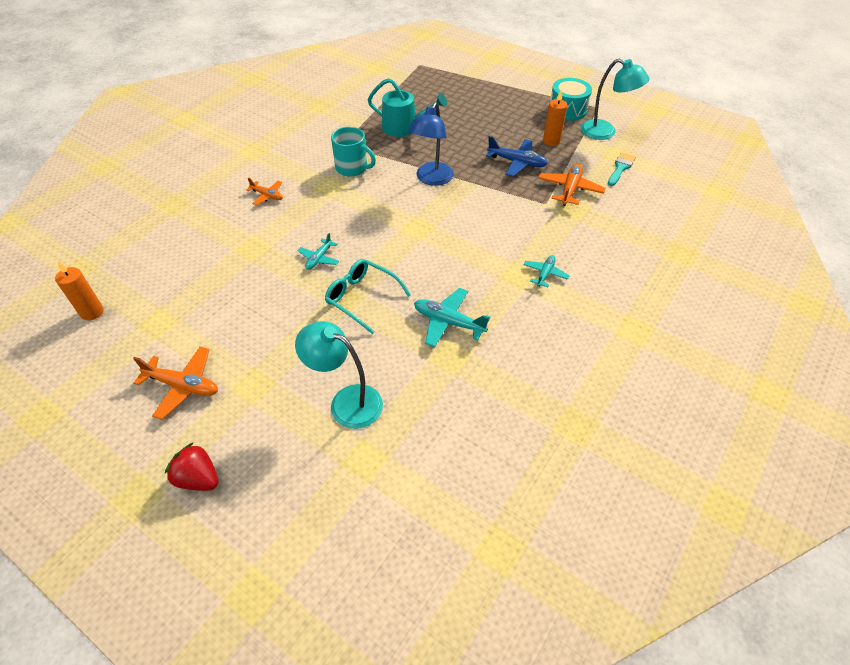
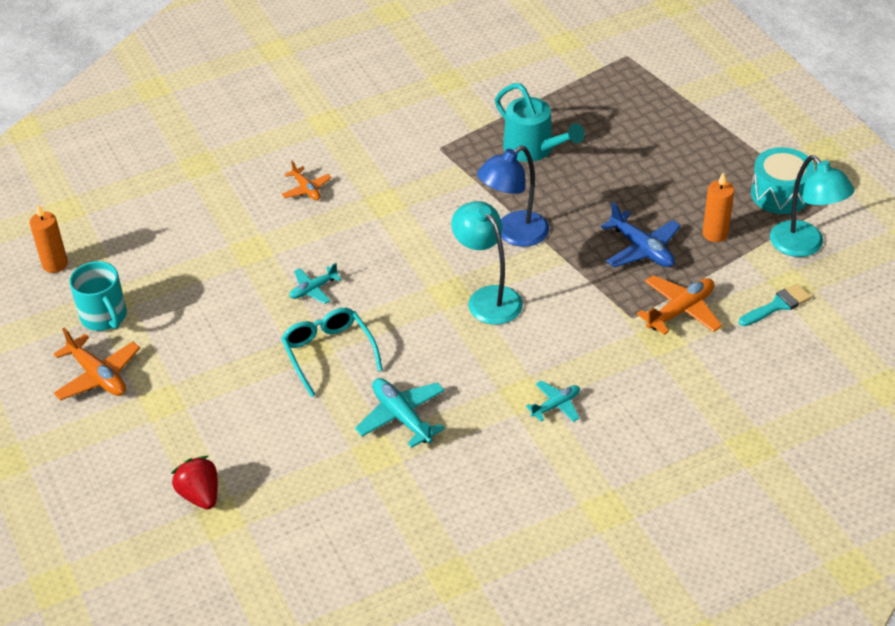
camera: 30 degrees right, 5 degrees down
red strawberry [165,442,218,491] -> red strawberry moved to [171,456,218,509]
turquoise lamp [295,321,383,429] -> turquoise lamp moved to [451,201,523,325]
turquoise mug [331,127,376,177] -> turquoise mug moved to [69,261,127,331]

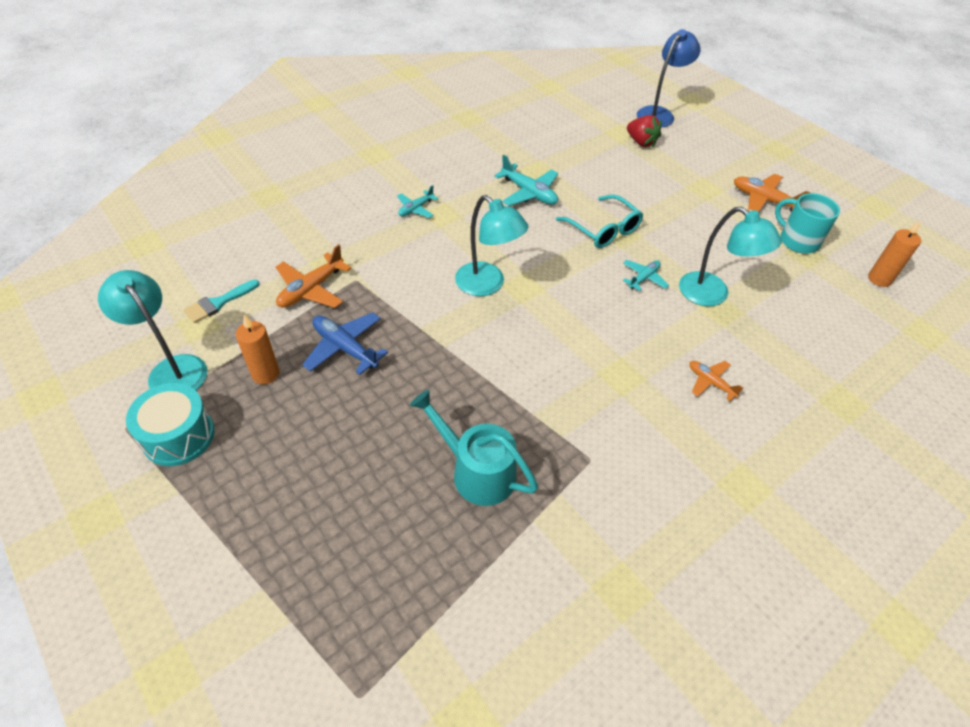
camera: 165 degrees right, 5 degrees up
blue lamp [477,145,549,247] -> blue lamp moved to [637,29,700,127]
none -> turquoise lamp [679,207,782,306]

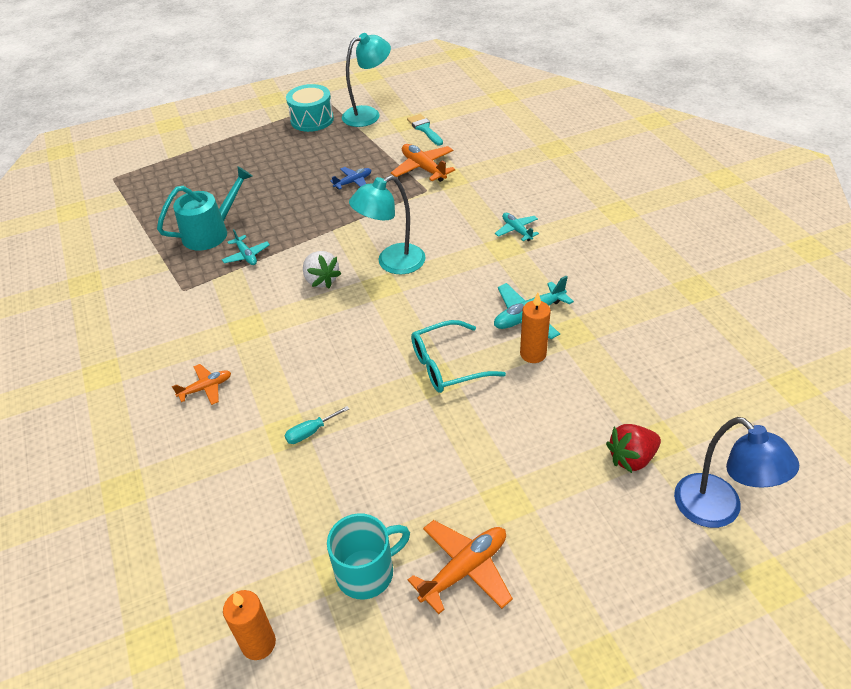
camera: 110 degrees right, 5 degrees down
orange candle [235,315,280,384] -> orange candle moved to [520,293,551,363]
blue plane [302,312,388,375] -> blue plane [330,167,371,190], size x0.62
turquoise plane [623,260,669,291] -> turquoise plane moved to [222,229,270,265]
turquoise lamp [679,207,782,306] -> turquoise screwdriver [284,406,349,444]
none -> white strawberry [303,251,341,288]

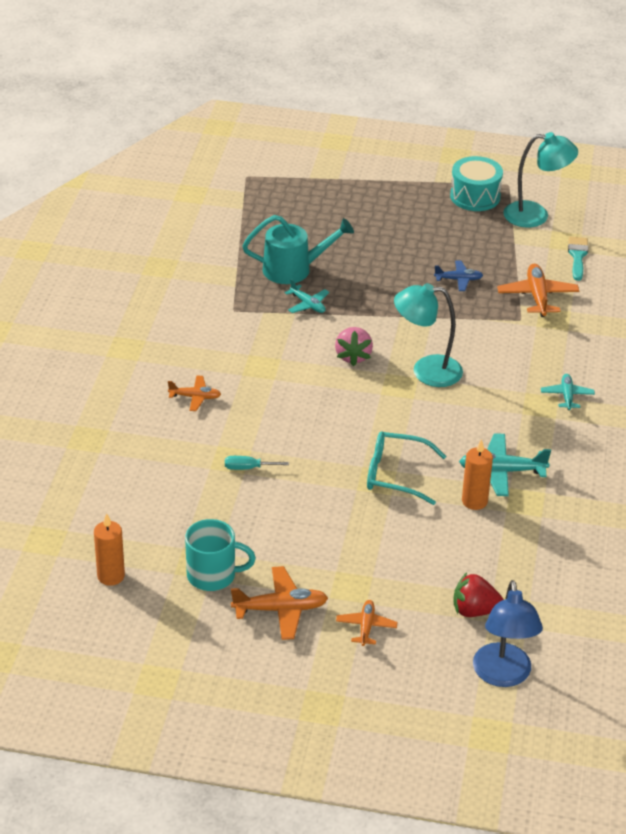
camera: 30 degrees right, 5 degrees down
turquoise plane [222,229,270,265] -> turquoise plane turned 45 degrees counterclockwise [285,279,329,313]
white strawberry [303,251,341,288] -> pink strawberry [335,327,373,366]
none -> orange plane [336,600,398,646]

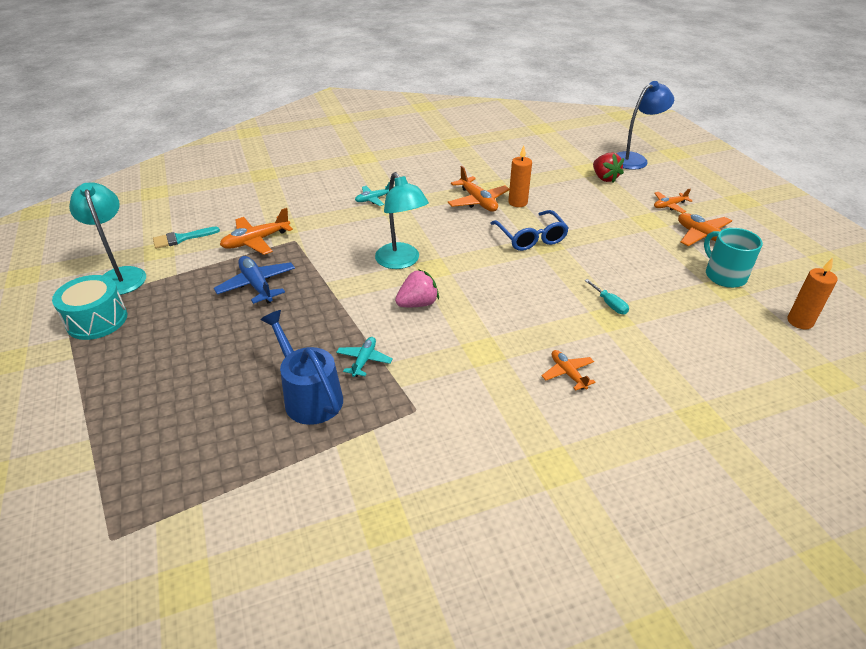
camera: 120 degrees left, 0 degrees up
turquoise watering can [242,215,354,284] -> blue watering can [260,310,343,425]
turquoise glasses [367,431,446,505] -> blue glasses [490,210,569,251]
blue plane [434,260,483,291] -> blue plane [214,256,295,304], size x1.62
turquoise plane [459,433,551,496] -> orange plane [448,166,509,212]

